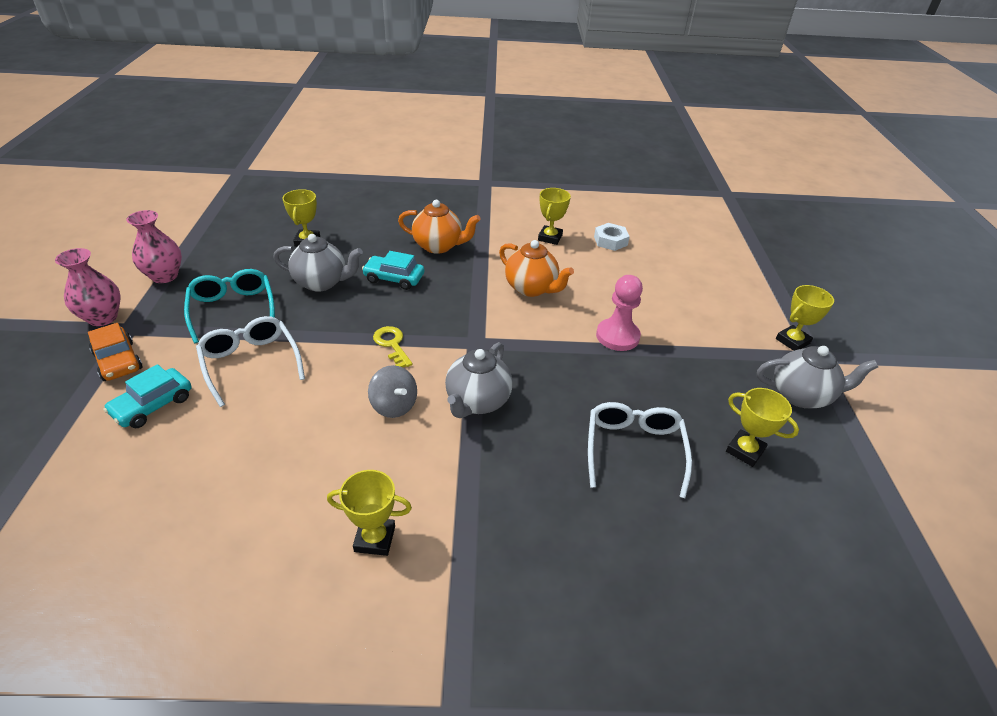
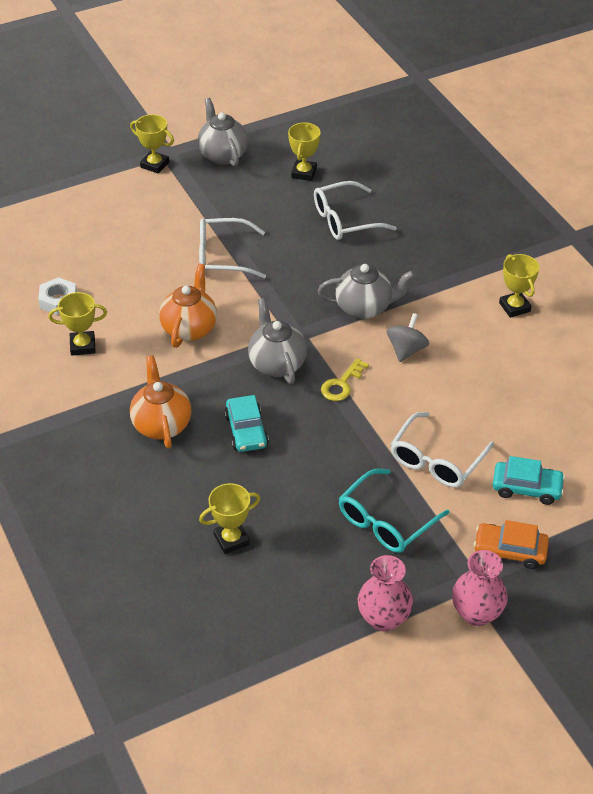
camera: 115 degrees left, 5 degrees up
orange car [88,323,142,381] -> orange car turned 105 degrees counterclockwise [474,520,549,569]
grey teapot [273,234,363,292] -> grey teapot moved to [248,298,307,384]
pink pawn [596,275,643,351] -> white glasses [199,218,266,279]

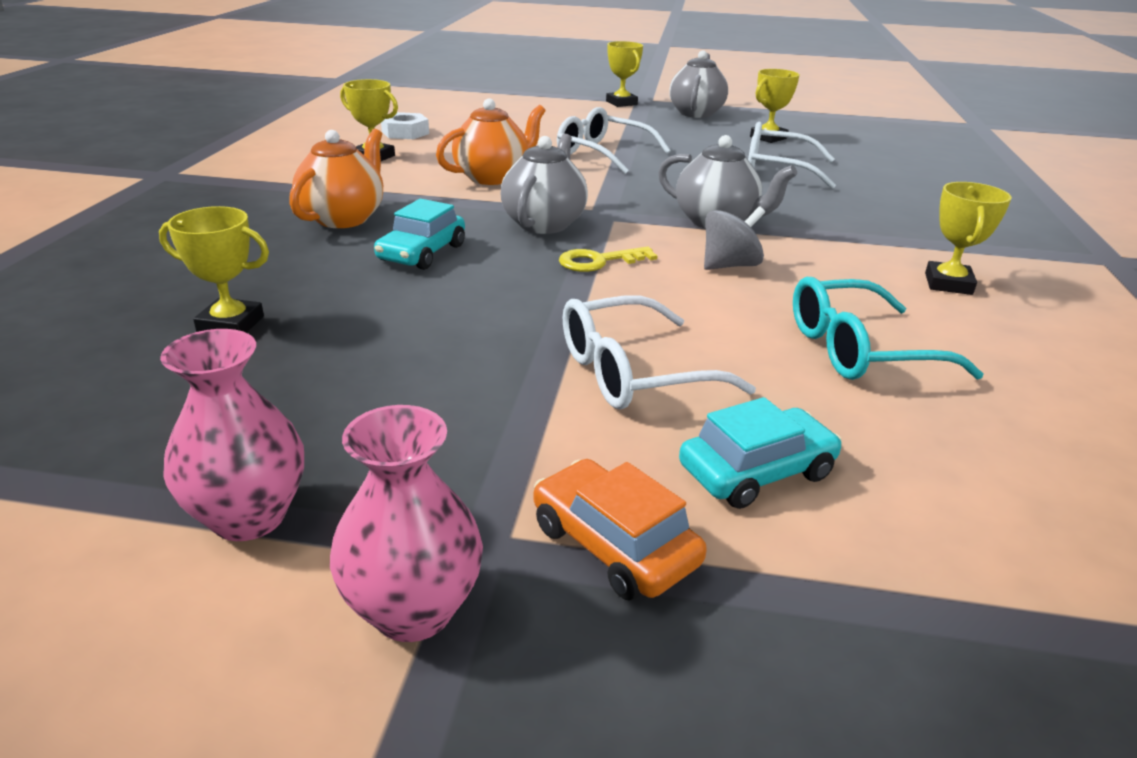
camera: 35 degrees right, 15 degrees down
turquoise glasses [339,469,450,553] -> turquoise glasses moved to [793,277,984,380]
turquoise car [493,456,565,505] -> turquoise car turned 75 degrees counterclockwise [679,397,842,509]

